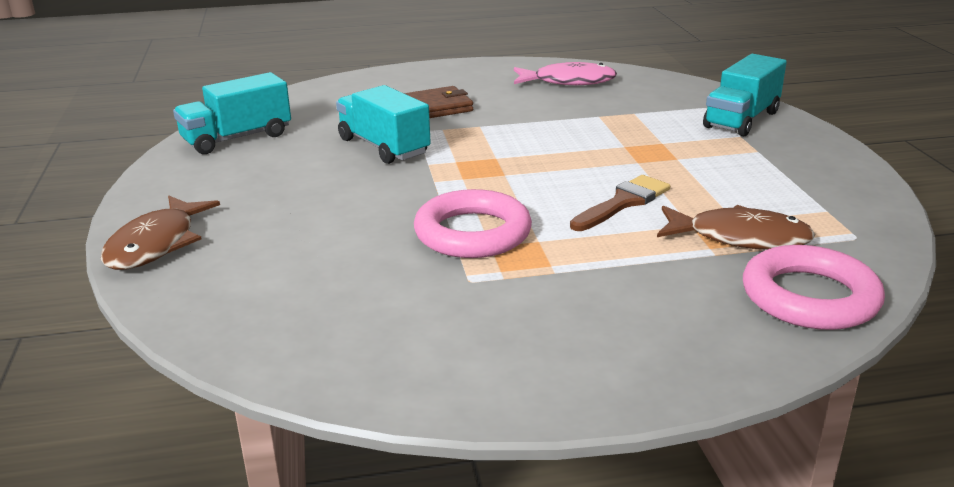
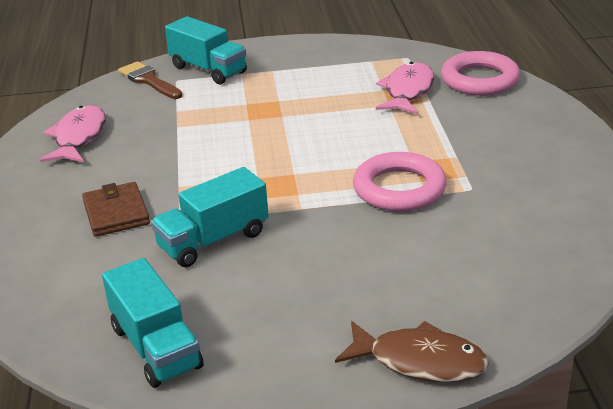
camera: 85 degrees left, 5 degrees up
brown brush [570,175,670,231] -> brown brush moved to [118,61,183,99]
brown fish [657,205,815,250] -> pink fish [376,62,435,114]

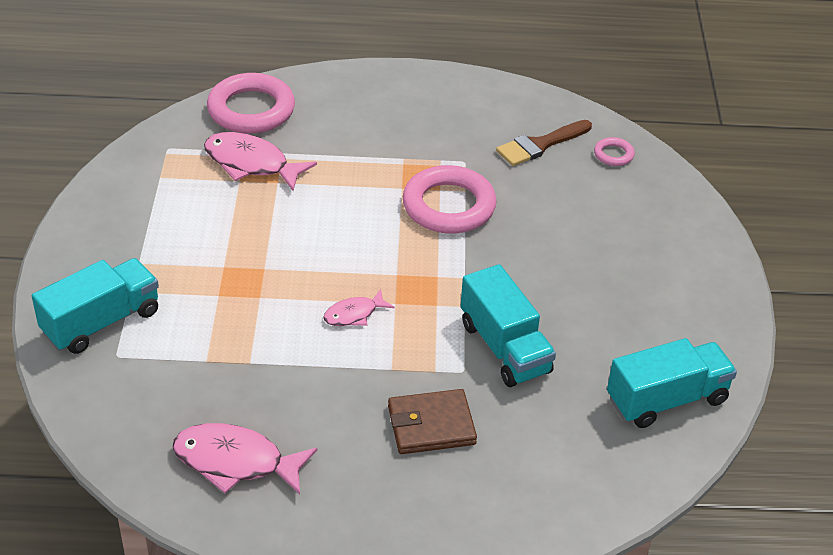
camera: 85 degrees left, 10 degrees up
brown brush [118,61,183,99] -> brown brush moved to [496,120,592,166]
brown fish [335,321,489,382] -> none
none -> pink fish [323,289,394,326]
none -> pink ring [594,137,635,166]

